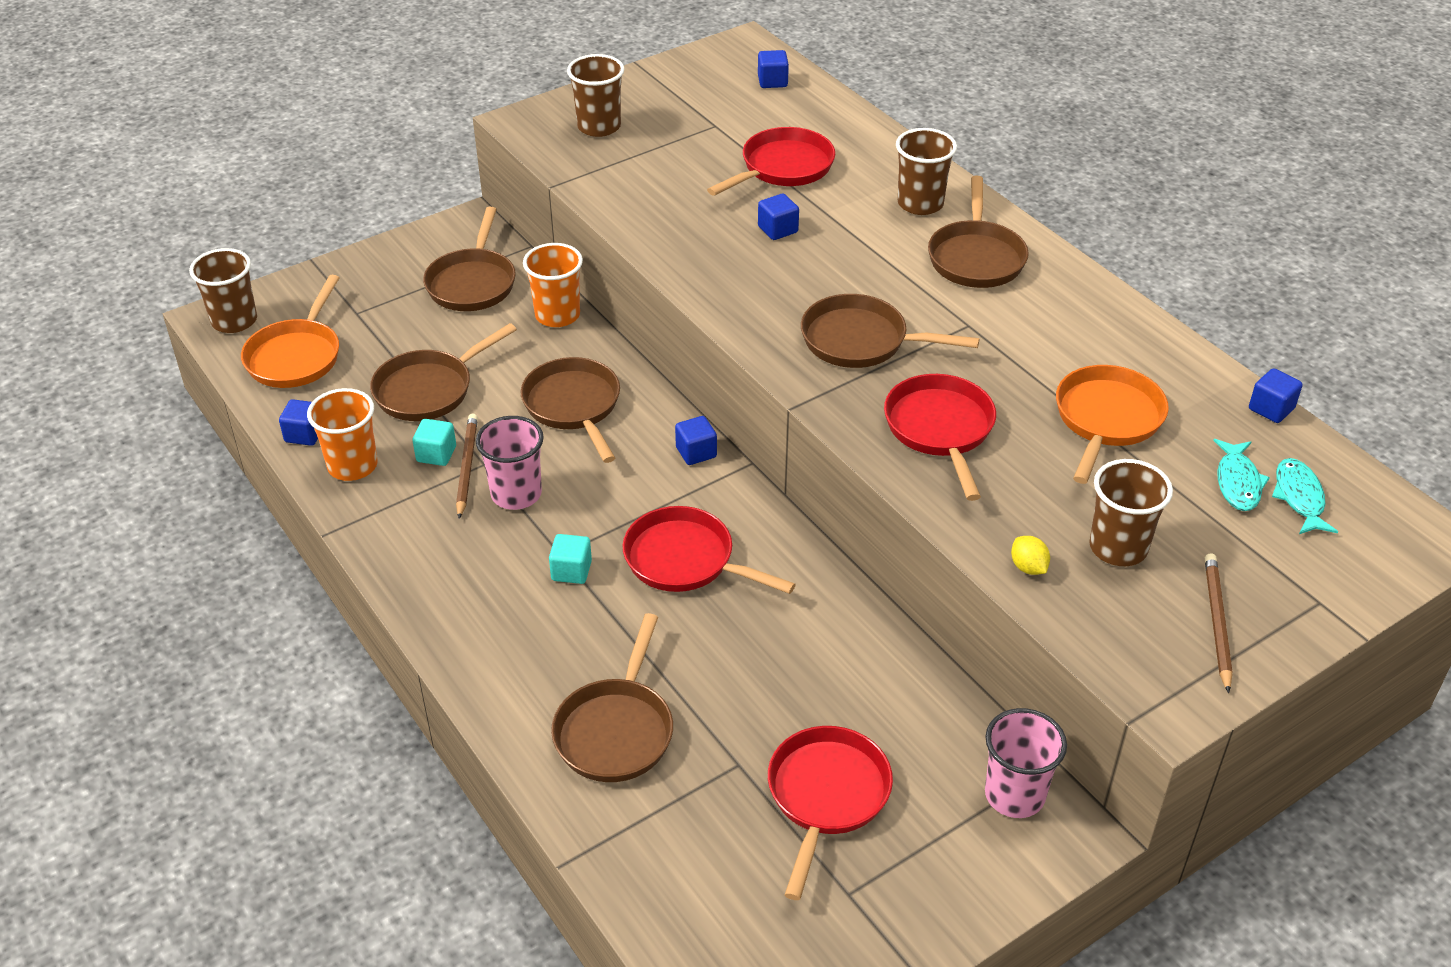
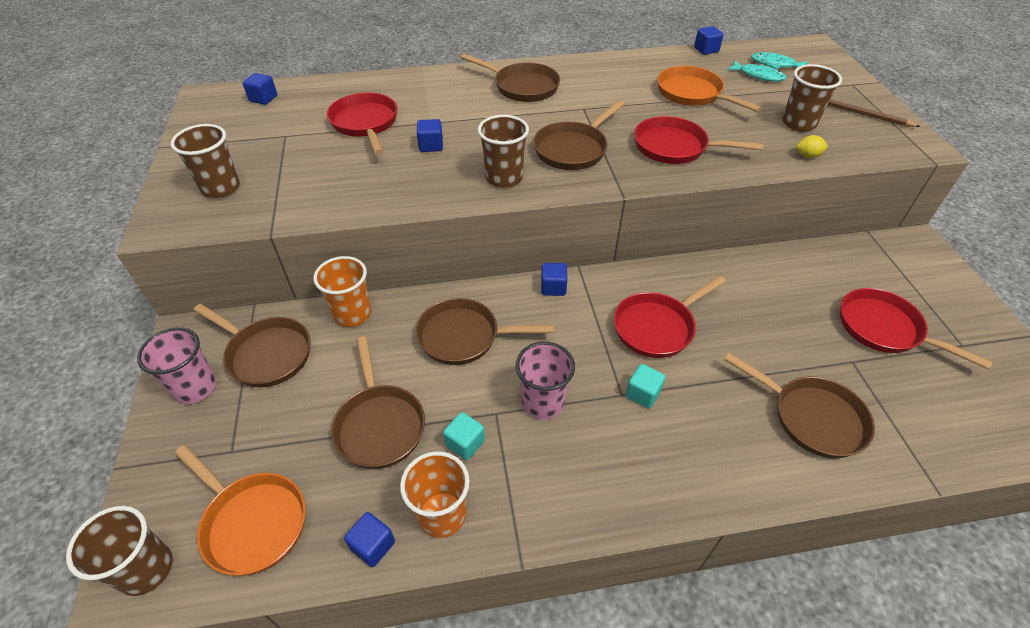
camera: 65 degrees left, 5 degrees up
brown pencil [456,414,478,519] -> none
brown cup [896,128,957,215] -> brown cup moved to [478,115,529,188]
pink cup [985,708,1067,818] -> pink cup moved to [137,327,217,404]

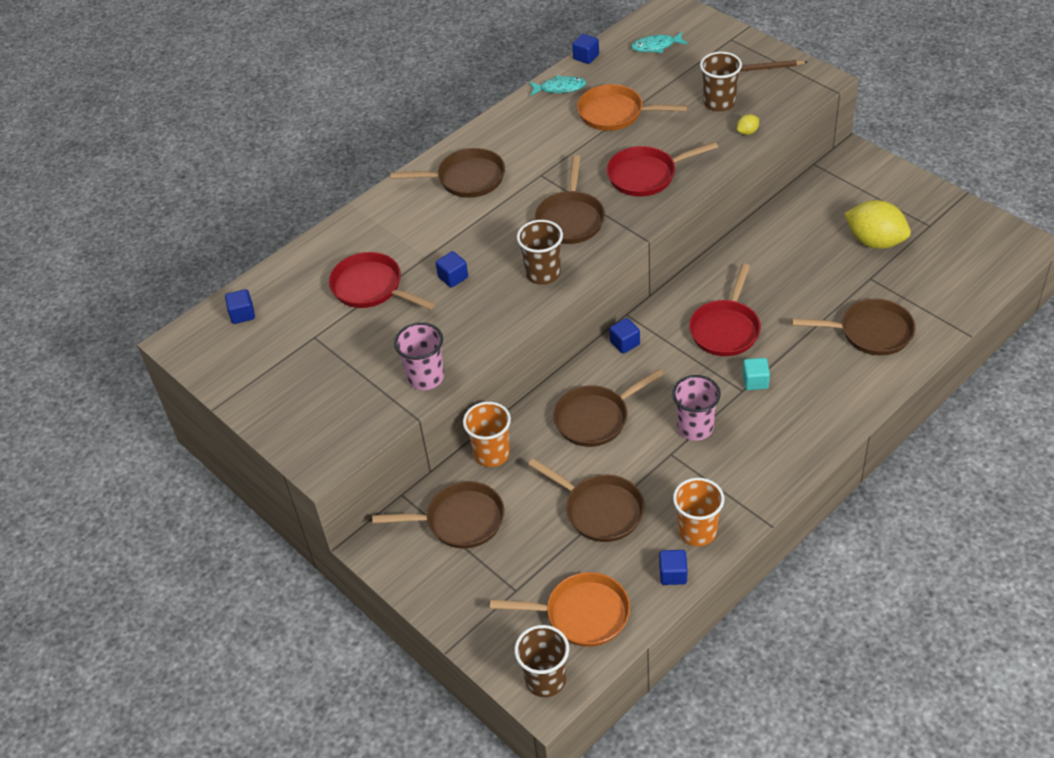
camera: 30 degrees left, 0 degrees up
pink cup [137,327,217,404] -> pink cup moved to [394,322,444,390]
brown cup [171,124,240,198] -> none
turquoise cube [443,412,485,460] -> none
turquoise fish [727,60,786,82] -> turquoise fish moved to [529,75,587,96]
red pan [840,288,993,370] -> yellow lemon [844,200,911,249]

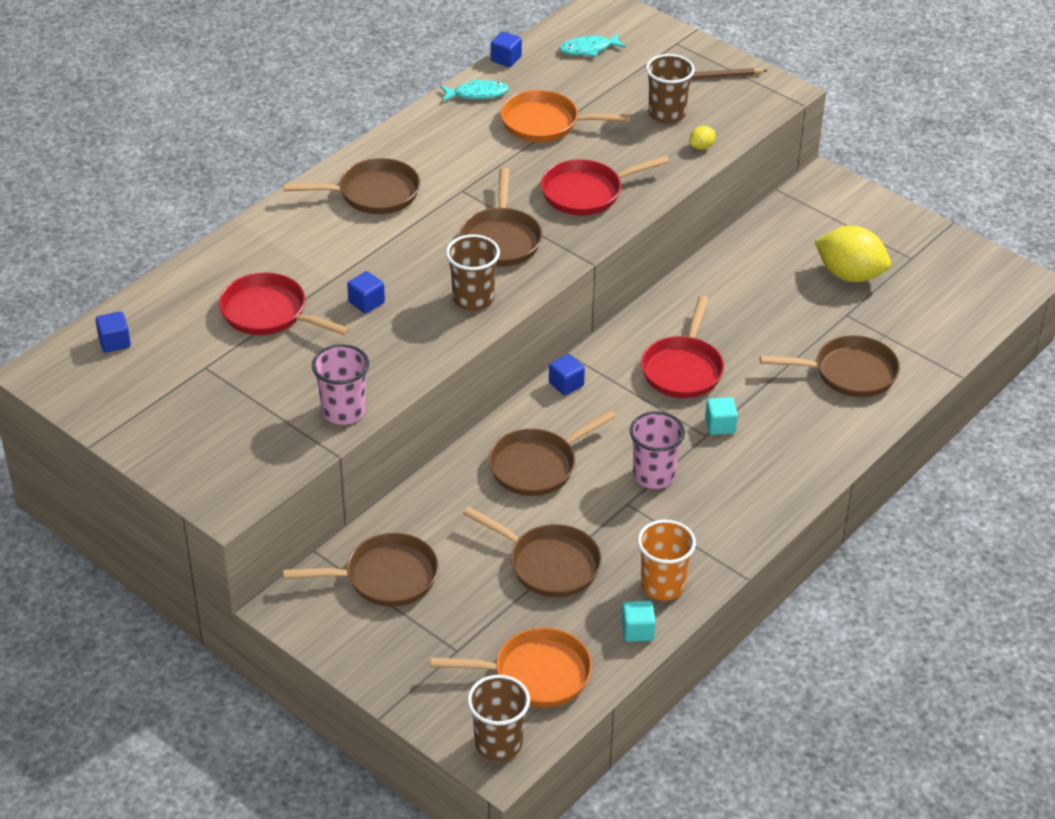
camera: 10 degrees left, 5 degrees down
orange cup [463,402,511,467] -> none
blue cube [659,550,687,585] -> turquoise cube [622,601,656,642]

